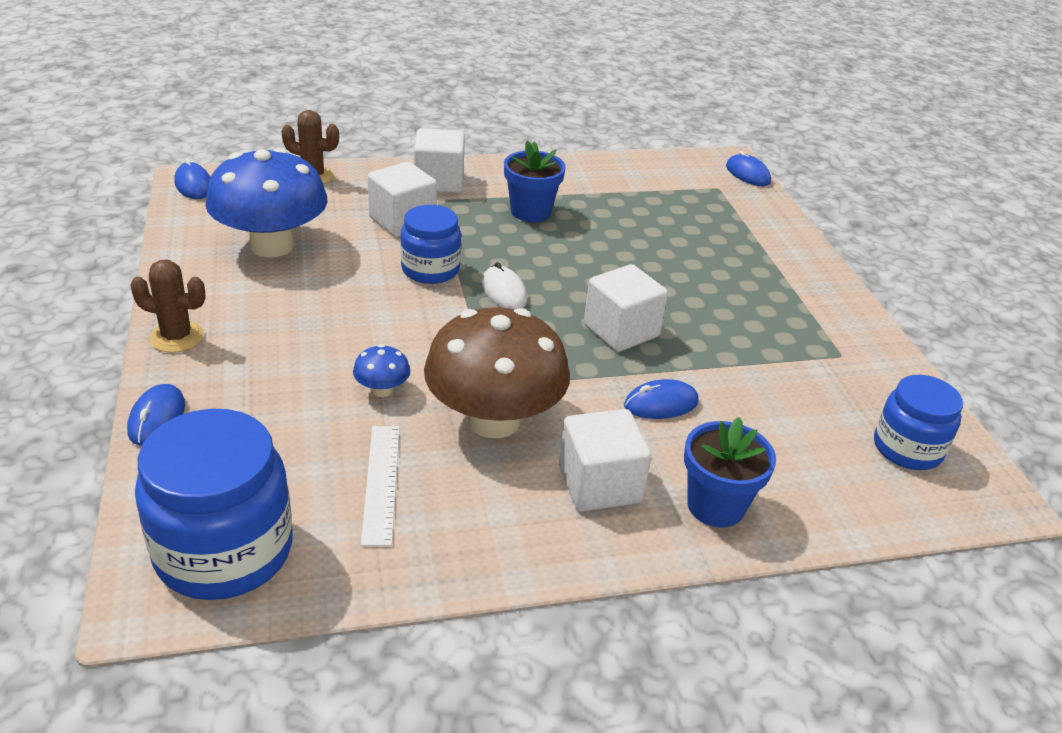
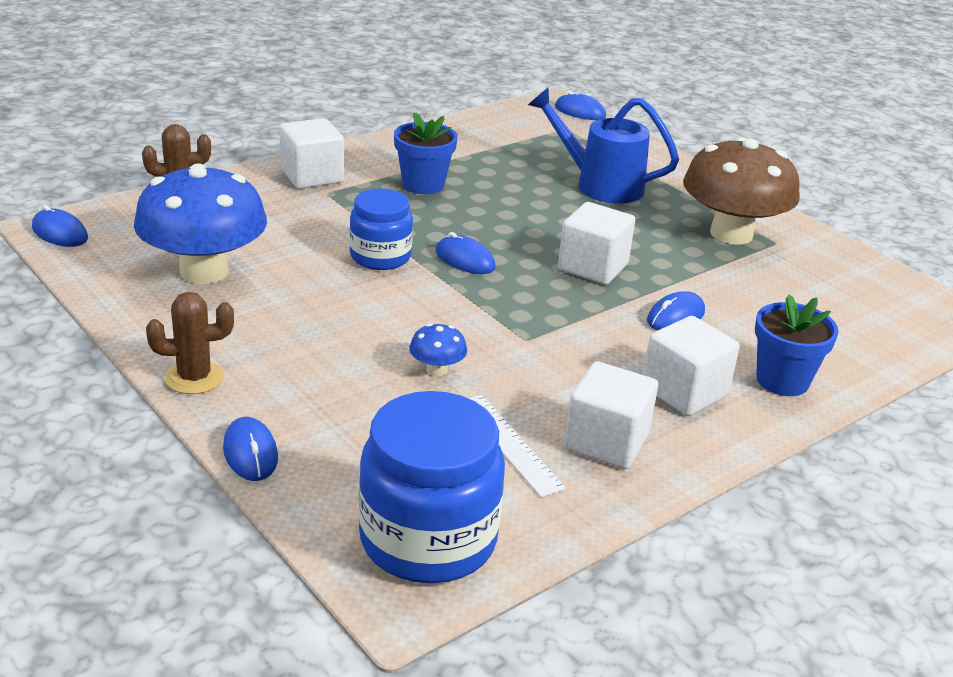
camera: 25 degrees left, 5 degrees down
white cube [368,162,437,237] -> white cube moved to [564,361,658,469]
brown mushroom [424,307,570,438] -> brown mushroom moved to [683,137,800,245]
white mouse [482,262,527,310] -> blue mouse [436,232,496,274]
blue jar [874,375,963,470] -> none
none -> blue watering can [528,87,679,204]

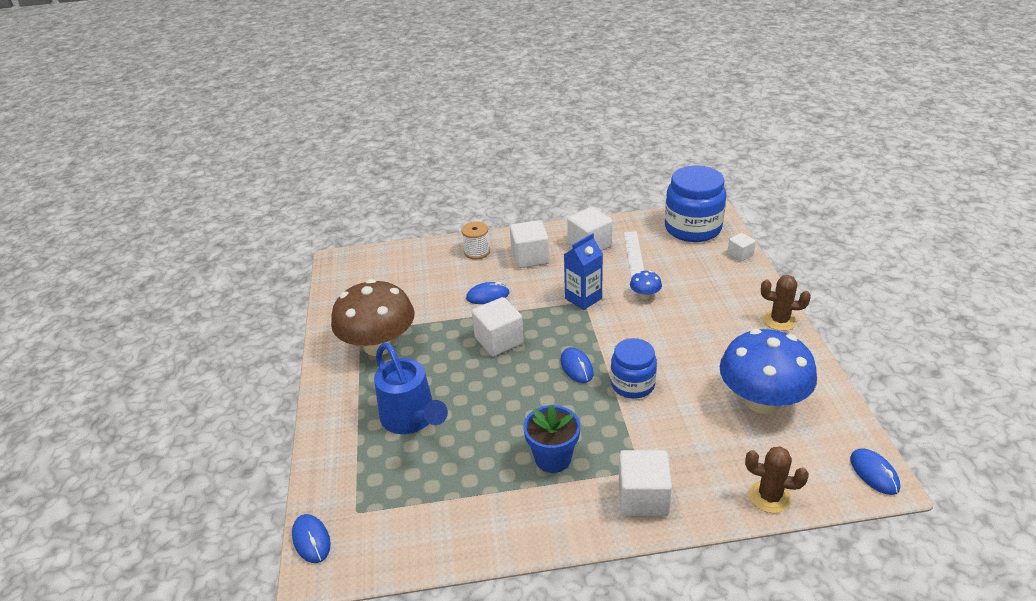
camera: 145 degrees left, 5 degrees up
blue mouse [223,417,278,481] -> none
blue flower pot [755,294,839,396] -> white spool [461,222,490,259]
none -> blue carton [564,233,603,310]
none -> white cube [727,233,756,262]

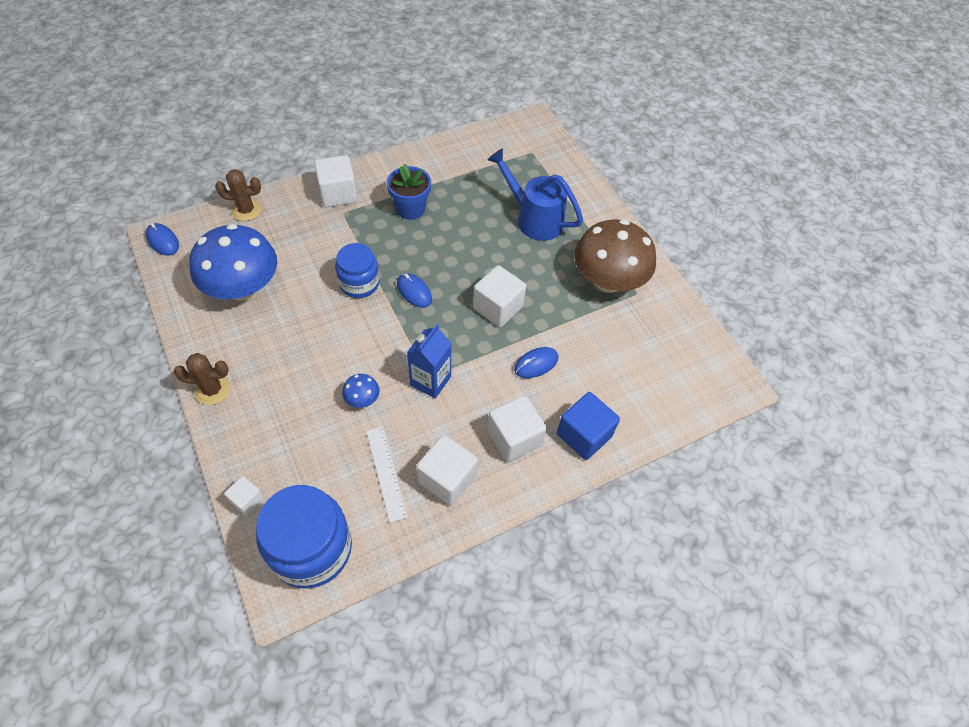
camera: 155 degrees right, 20 degrees up
blue mouse [292,514,331,563] -> none
white spool [461,222,490,259] -> blue cube [557,392,620,460]

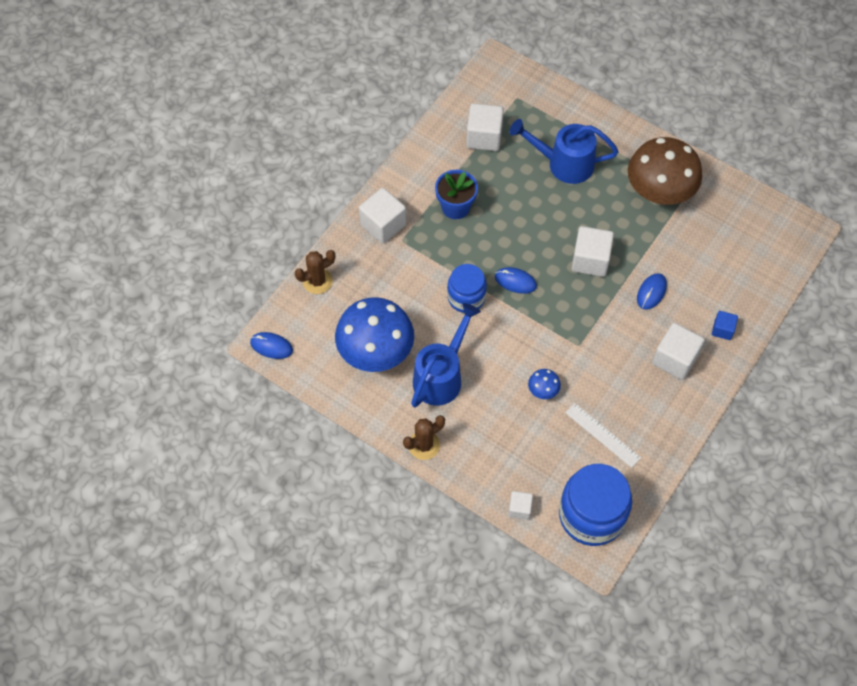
camera: 25 degrees left, 5 degrees up
blue carton [407,324,452,399] -> none
white cube [416,435,478,506] -> white cube moved to [466,103,504,151]
blue cube [557,392,620,460] -> blue cube [712,311,738,340], size x0.56
none -> blue watering can [411,303,481,408]

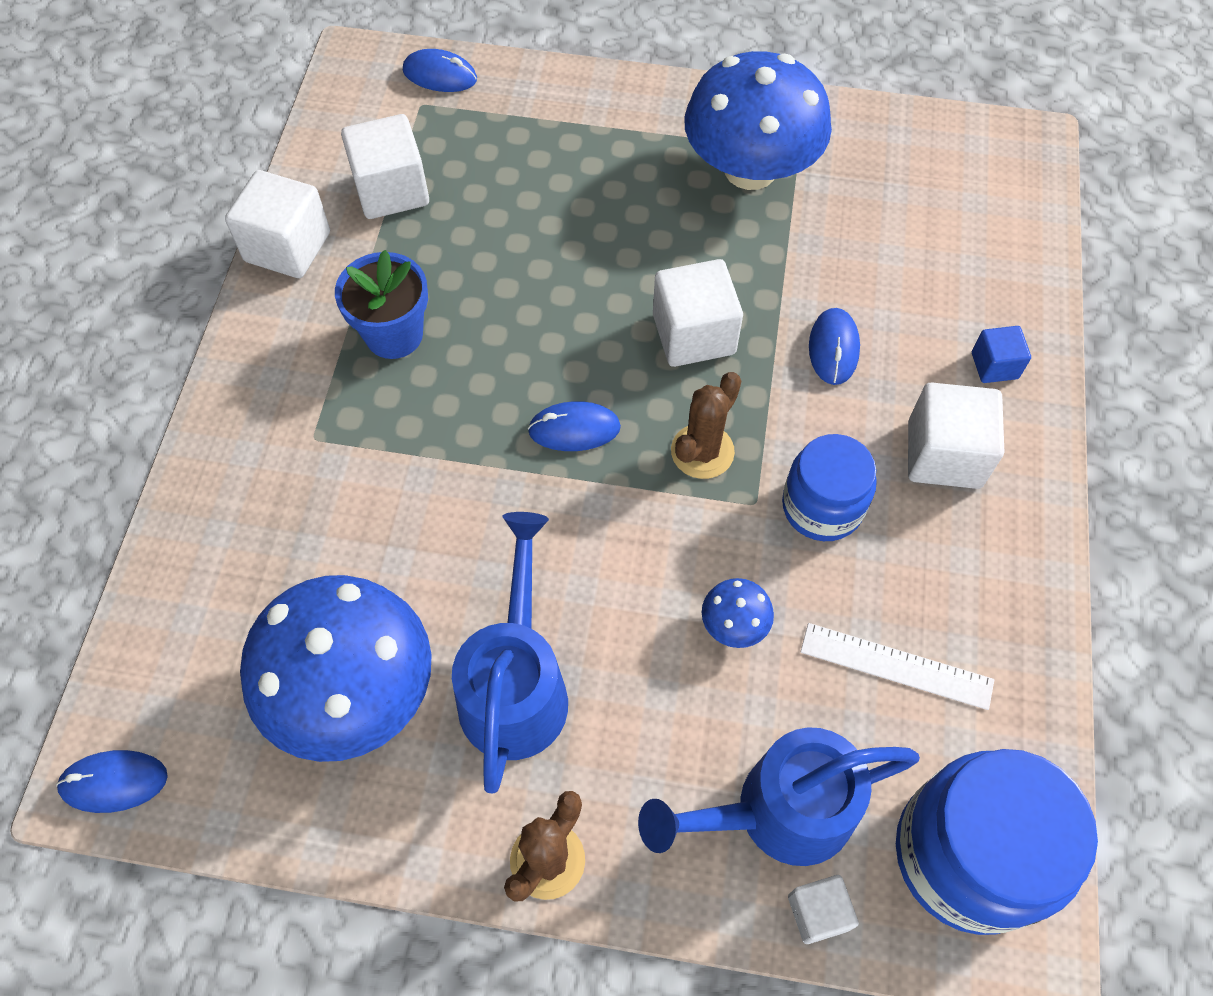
camera: 25 degrees left, 0 degrees up
brown cactus [295,250,335,294] -> brown cactus moved to [671,372,741,479]
white cube [359,188,406,244] -> white cube moved to [225,170,330,278]
blue jar [447,264,487,313] -> blue jar moved to [782,434,877,541]
blue watering can [509,119,619,184] -> blue watering can moved to [638,727,920,866]
brown mushroom [628,137,702,205] -> blue mushroom [684,51,832,190]
none -> blue mouse [403,49,477,92]

